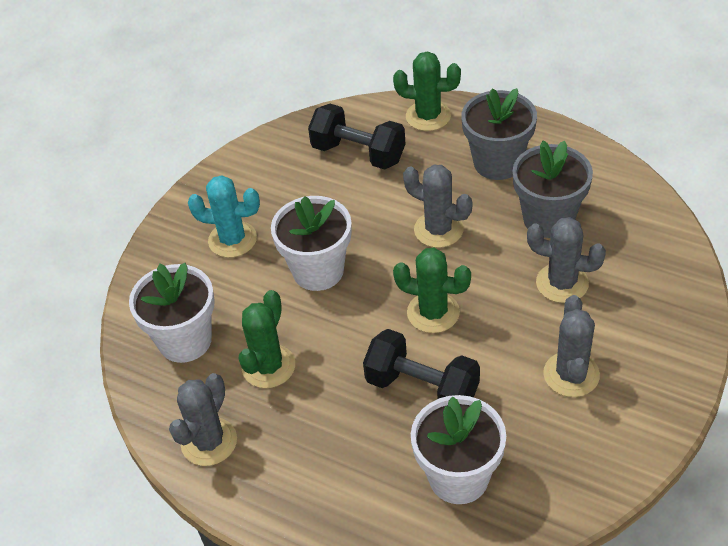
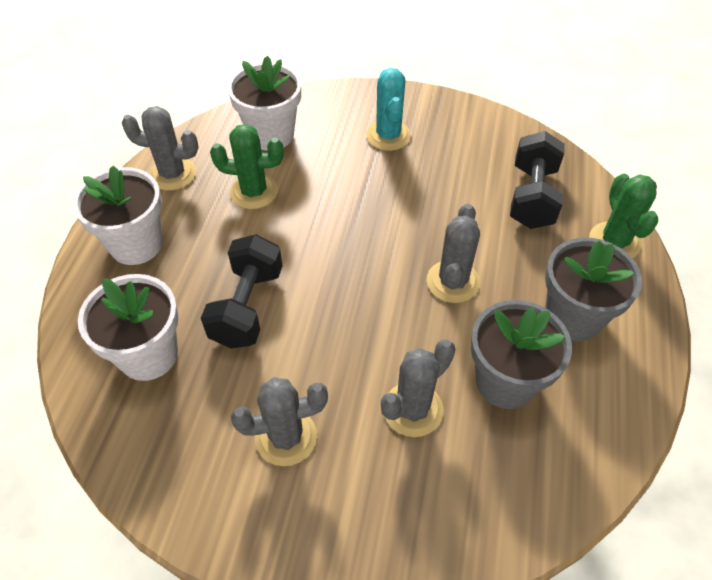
camera: 70 degrees right, 5 degrees up
white flower pot [271,196,352,291] -> white flower pot moved to [73,166,162,265]
green cactus [393,248,471,333] -> none
grey cactus [527,217,606,303] -> grey cactus turned 45 degrees clockwise [381,339,456,437]

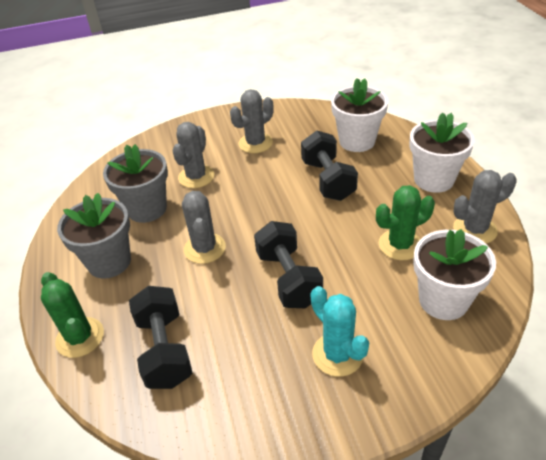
camera: 155 degrees right, 10 degrees down
none -> black dumbbell [254,221,323,308]

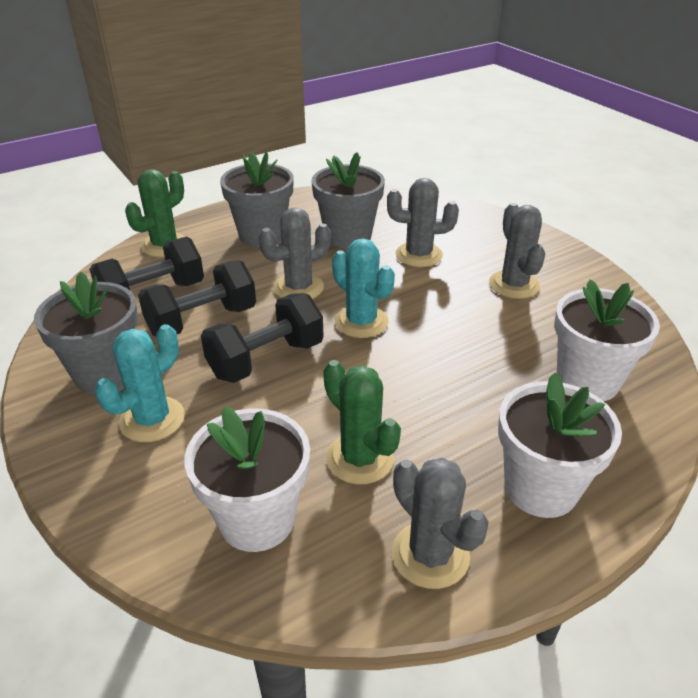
camera: 70 degrees right, 5 degrees down
grey cactus [230,89,274,153] -> grey cactus turned 45 degrees clockwise [489,203,545,299]
black dumbbell [301,131,358,201] -> black dumbbell moved to [138,260,256,337]
none -> grey flower pot [34,272,138,394]
none -> turquoise cactus [332,238,395,338]

